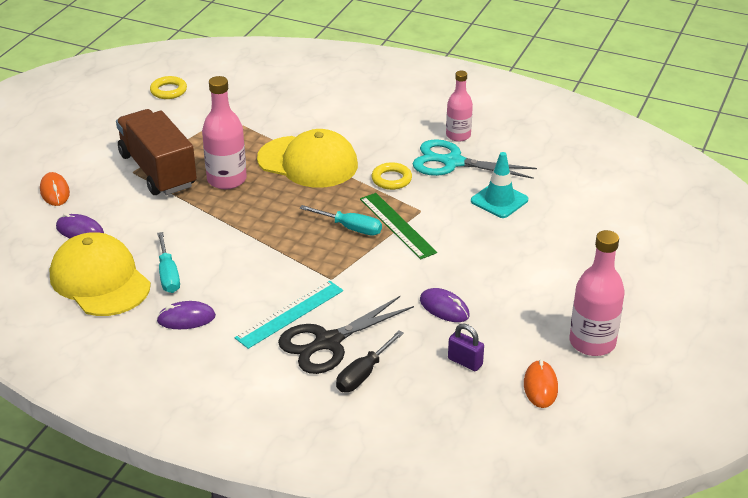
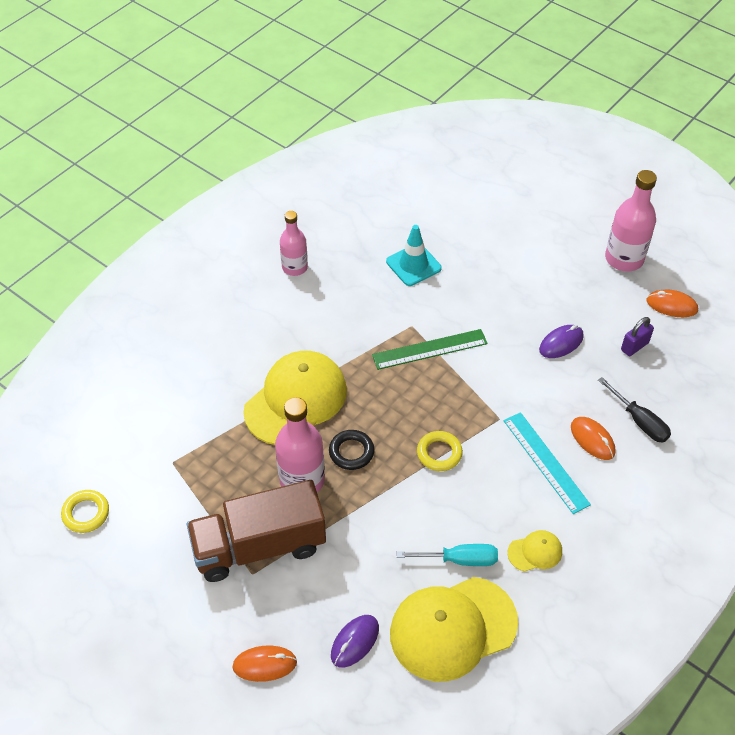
camera: 75 degrees left, 15 degrees up
purple mouse [157,301,216,329] -> yellow cap [507,530,562,572]
black scissors [278,296,414,374] -> orange mouse [571,417,616,460]
turquoise screwdriver [300,205,382,236] -> none
yellow ring [372,162,412,190] -> yellow ring moved to [417,431,463,471]
turquoise scissors [413,139,537,179] -> none
none -> black ring [329,430,375,470]

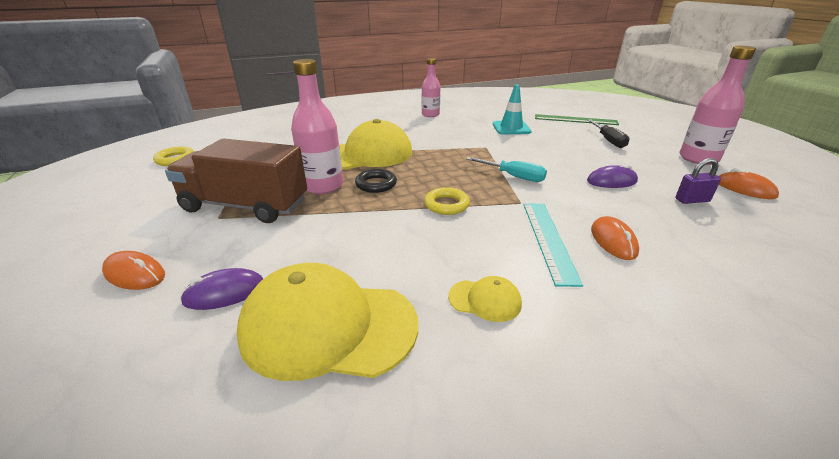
camera: 30 degrees right, 20 degrees down
green ruler [372,329,488,370] -> green ruler moved to [535,114,619,125]
turquoise screwdriver [397,544,498,566] -> turquoise screwdriver moved to [466,157,547,182]
black screwdriver [598,377,671,443] -> black screwdriver moved to [588,119,630,148]

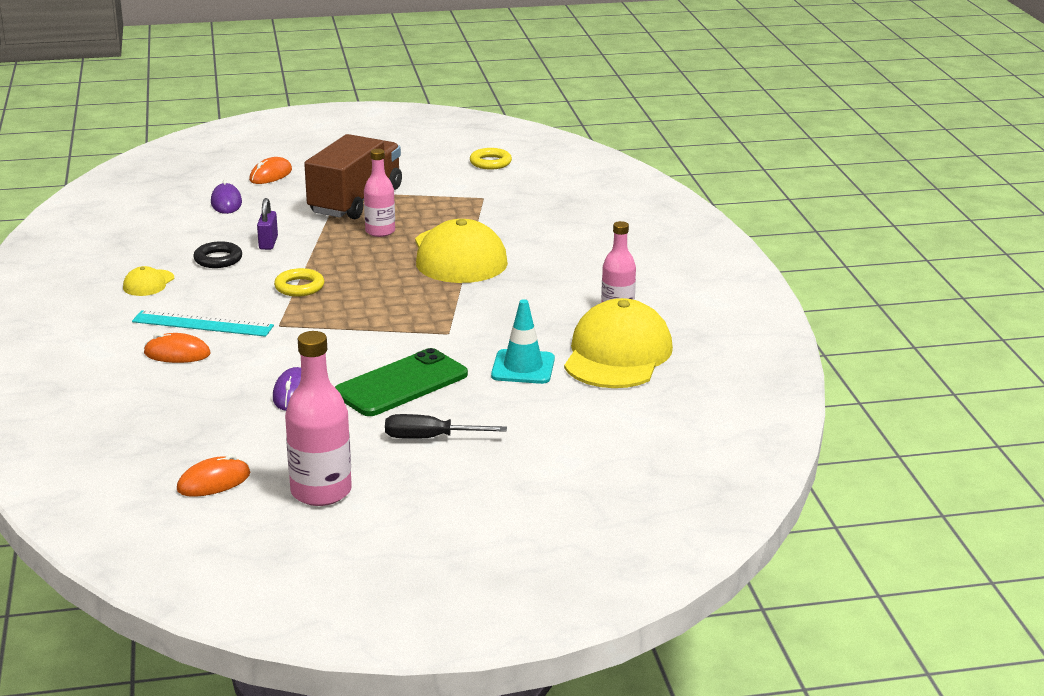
camera: 100 degrees right, 5 degrees down
yellow cap [237,263,418,381] -> yellow cap moved to [564,298,673,388]
pink bottle [291,59,343,194] -> pink bottle [364,149,395,237], size x0.66
black ring [355,169,397,193] -> black ring moved to [193,241,242,268]
turquoise screwdriver [466,157,547,182] -> none
green ruler [535,114,619,125] -> none
purple padlock [676,158,721,204] -> purple padlock moved to [257,198,278,250]
none -> green phone [335,348,468,416]

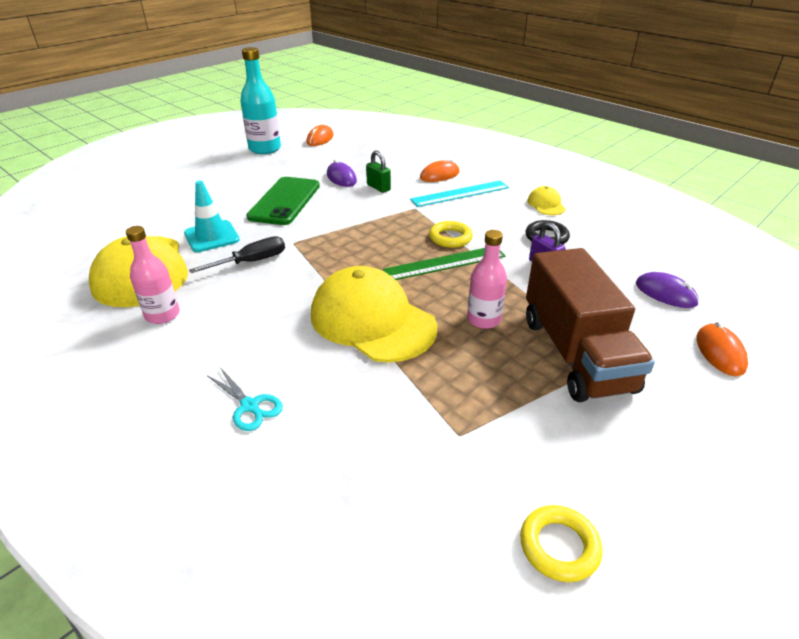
camera: 145 degrees right, 10 degrees up
pink bottle [285,331,352,506] -> turquoise bottle [240,47,281,154]
black screwdriver [385,414,507,439] -> black screwdriver moved to [189,236,285,273]
none -> turquoise scissors [207,367,283,431]
none -> green padlock [366,150,391,193]
none -> green ruler [383,248,506,280]

